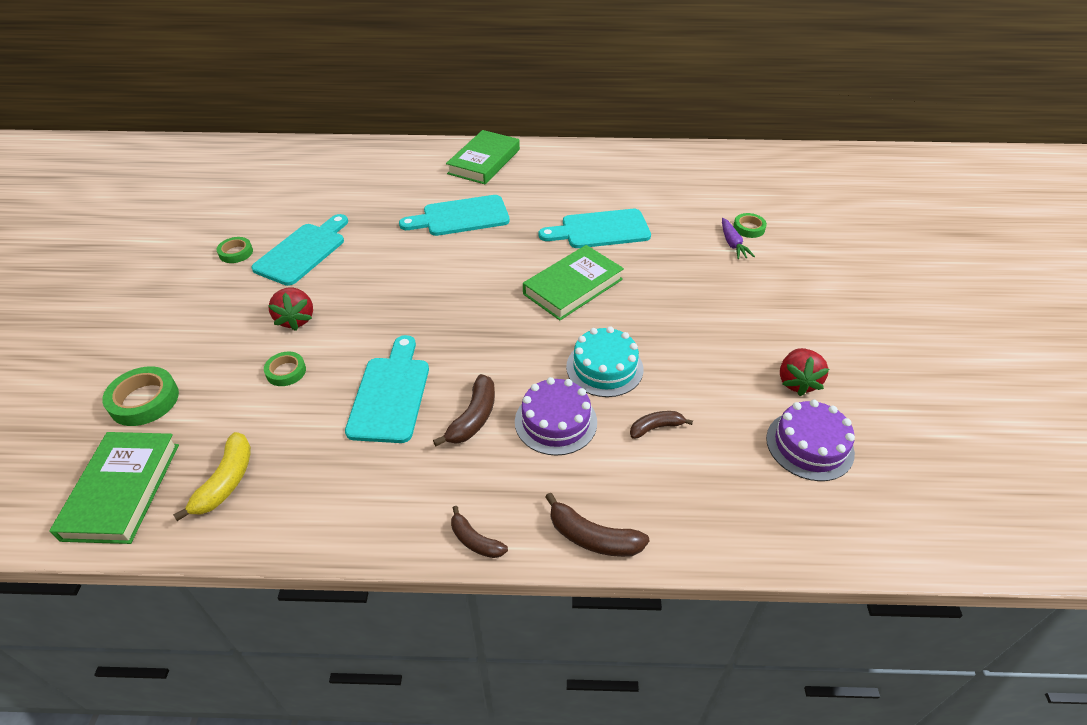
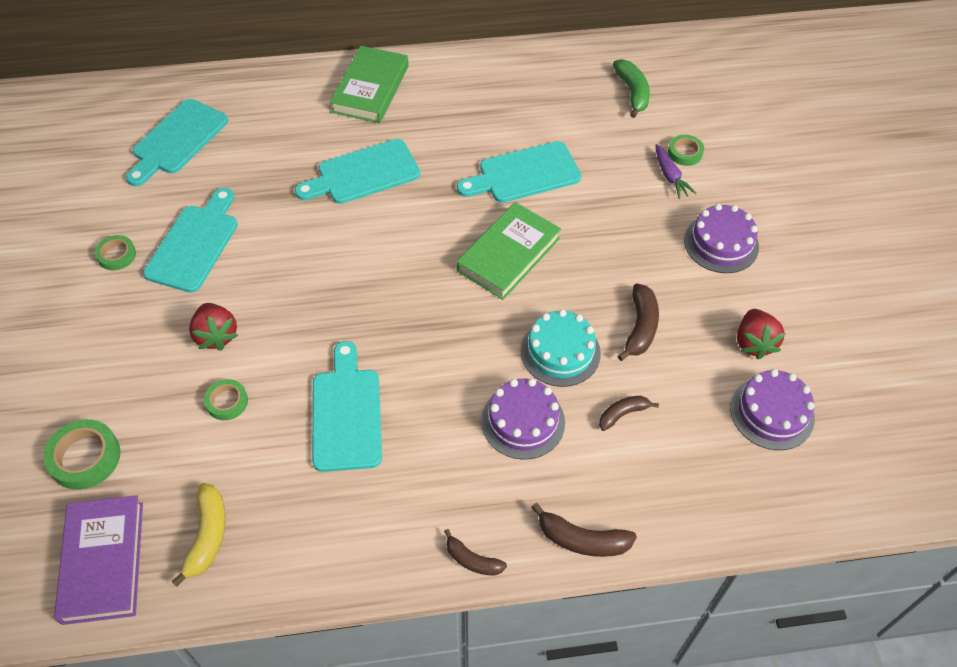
camera: 10 degrees left, 10 degrees up
green book [49,432,179,544] -> purple book [54,495,143,625]
brown banana [433,374,495,446] -> brown banana moved to [618,283,659,361]
none -> turquoise cutting board [126,99,228,186]
none -> green banana [613,59,650,118]
none -> purple cake [684,204,759,273]

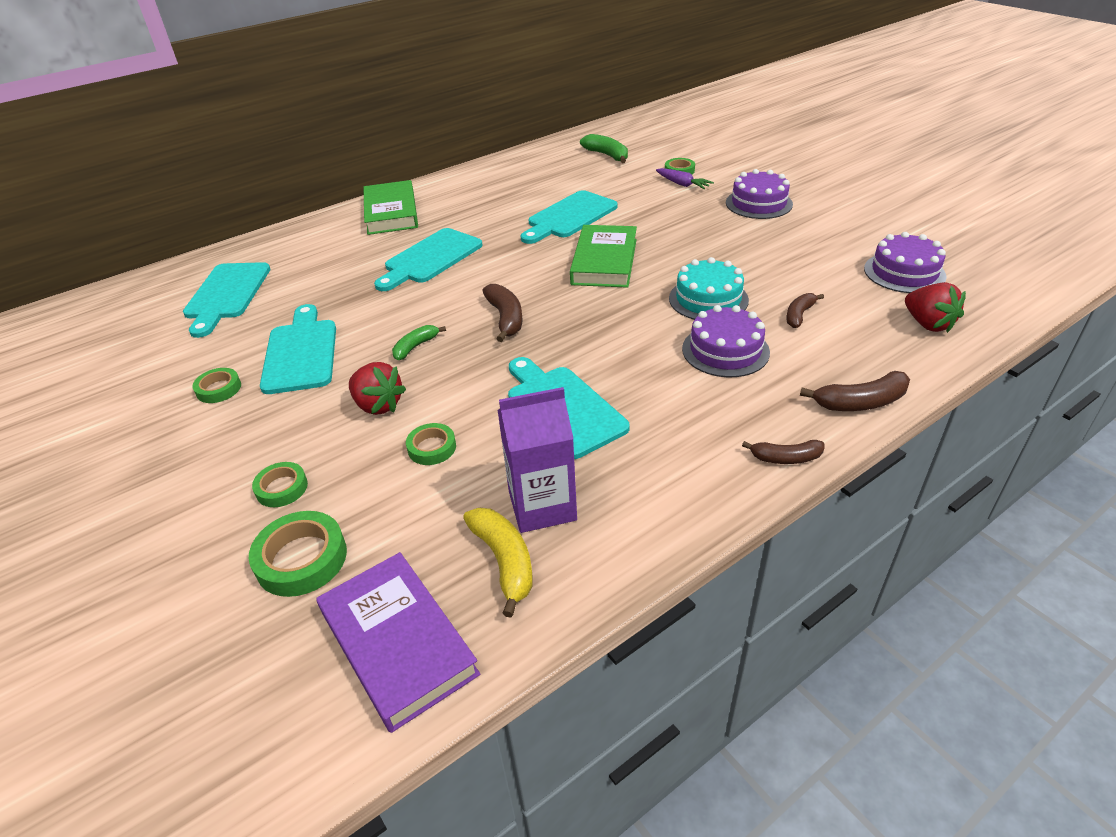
camera: 25 degrees left, 15 degrees down
brown banana [618,283,659,361] -> brown banana moved to [482,284,523,342]
red strawberry [737,309,786,359] -> red strawberry moved to [905,282,966,333]
none -> green tape [252,462,308,507]
none -> green banana [392,325,446,360]
none -> purple carton [497,387,577,533]

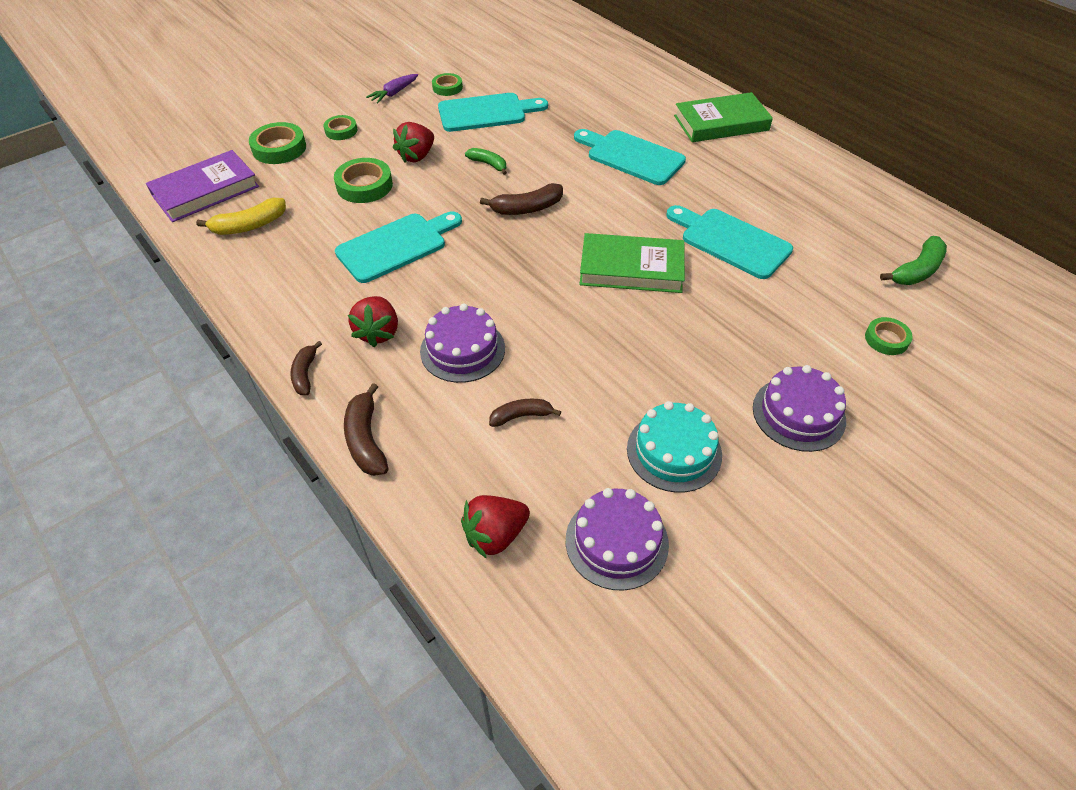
camera: 85 degrees right, 10 degrees up
turquoise cutting board [183,262,270,338] -> none
green tape [406,423,456,465] -> green tape [334,158,393,203], size x1.61
purple carton [497,387,577,533] -> none
purple carrot [656,168,714,189] -> purple carrot moved to [366,74,418,103]
turquoise cake [669,257,749,320] -> turquoise cake moved to [627,401,722,493]
brown banana [786,293,824,328] -> brown banana turned 45 degrees counterclockwise [489,399,561,427]
none -> red strawberry [348,296,398,347]

